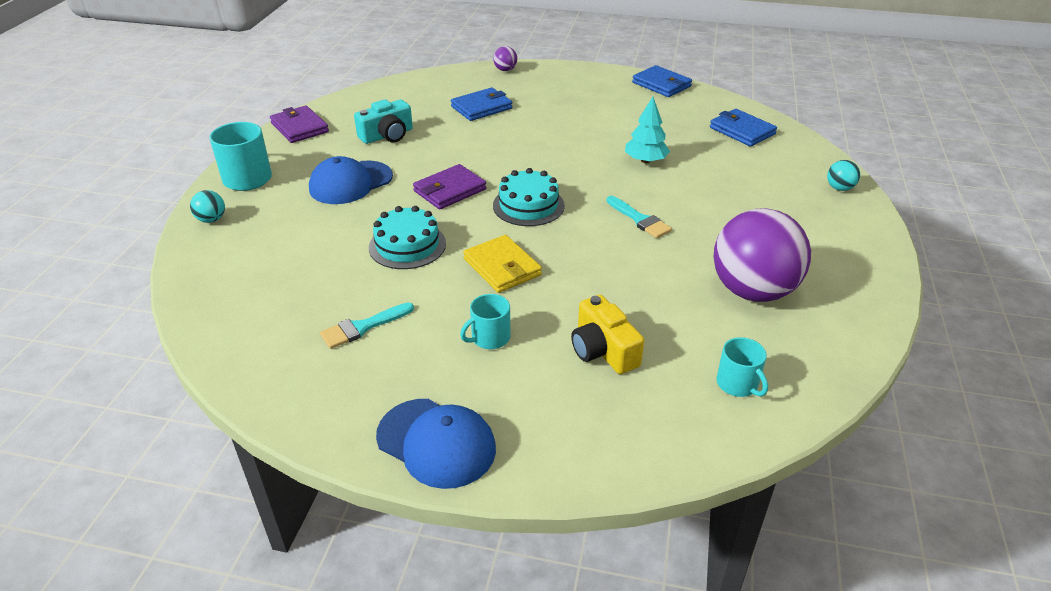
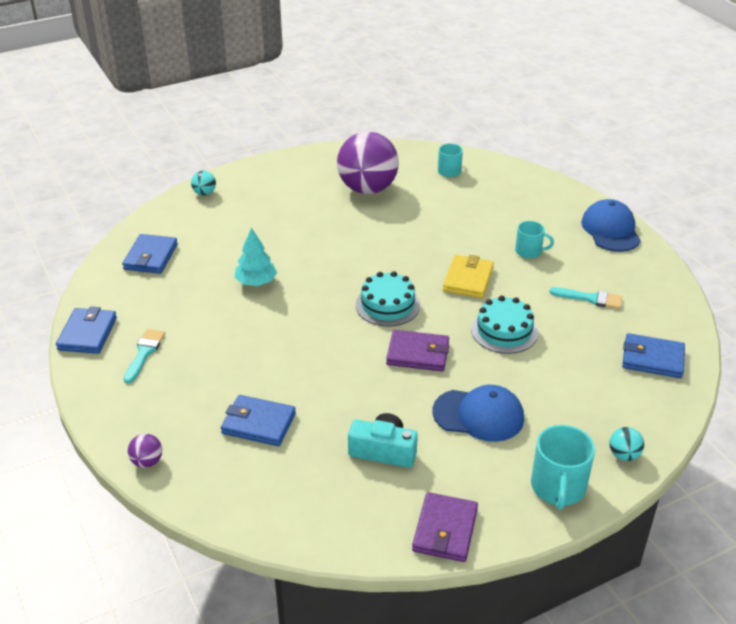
camera: 130 degrees left, 0 degrees up
yellow camera [571,295,644,374] -> none
turquoise brush [606,196,672,238] -> turquoise brush moved to [124,329,165,383]
none -> blue wallet [622,333,685,378]

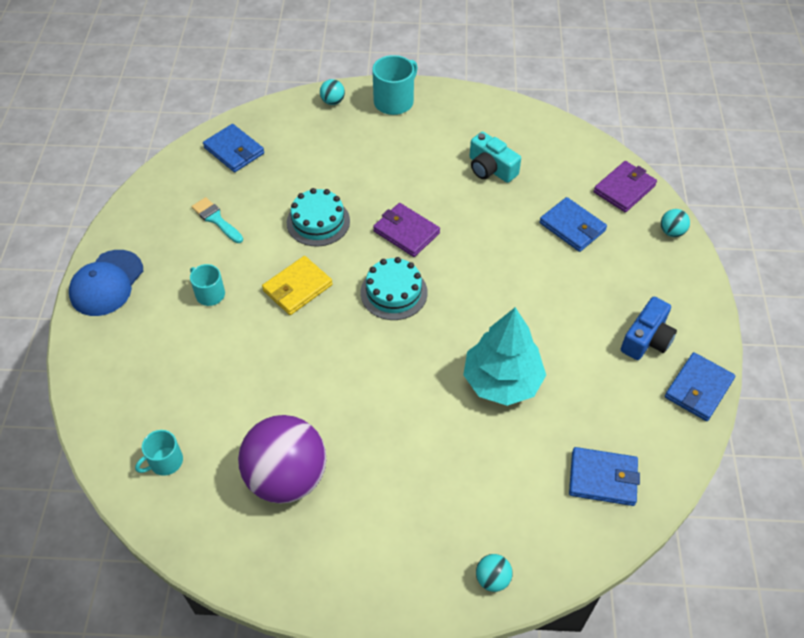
camera: 150 degrees left, 15 degrees up
blue wallet [122,234,178,274] -> blue wallet turned 60 degrees clockwise [569,447,640,506]
turquoise brush [124,329,165,383] -> blue camera [621,297,677,360]
purple ball [128,434,162,468] -> turquoise ball [661,209,690,237]
turquoise tree [234,228,277,286] -> turquoise tree [463,307,546,406], size x1.66
purple wallet [412,492,478,562] -> purple wallet moved to [593,161,657,212]
blue cap [433,385,524,442] -> none

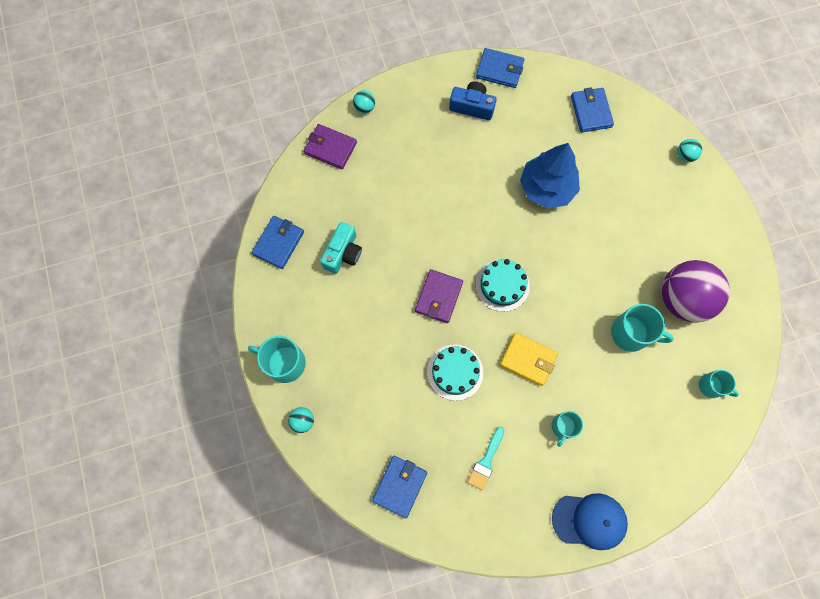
camera: 110 degrees left, 20 degrees up
turquoise tree [463,307,546,406] -> blue tree [520,143,580,209]
blue wallet [539,197,607,252] -> blue wallet moved to [252,216,304,269]
none -> turquoise mug [611,304,674,352]

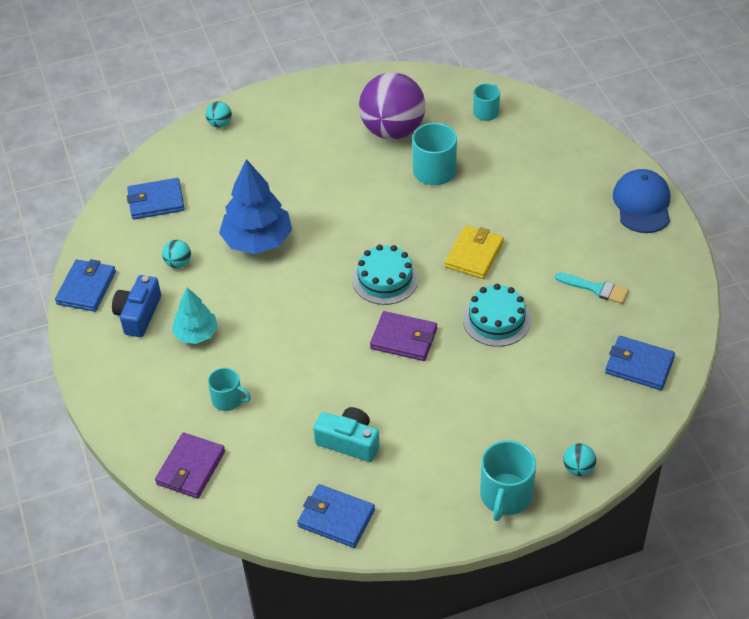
camera: 90 degrees left, 25 degrees down
turquoise ball [353,90,375,114] -> turquoise ball moved to [162,240,191,268]
turquoise mug [552,411,583,447] -> turquoise mug moved to [208,367,251,411]
none -> turquoise tree [172,287,218,344]

